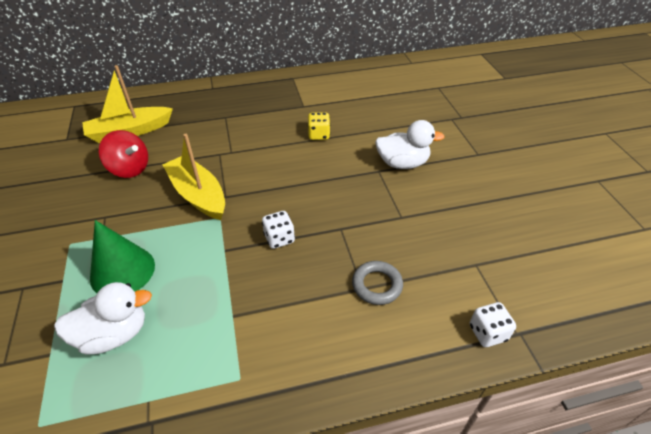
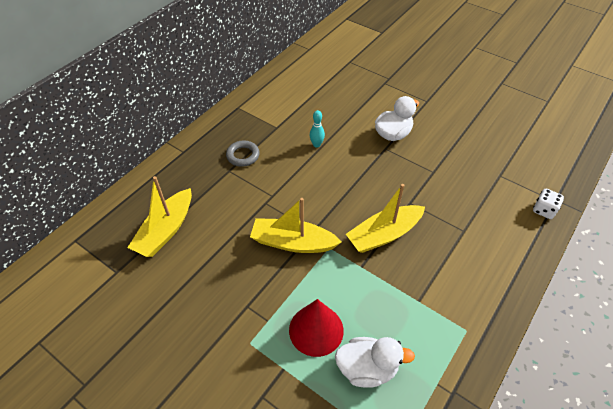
camera: 40 degrees left, 5 degrees up
white duck [54,282,152,355] -> white duck turned 60 degrees clockwise [335,337,415,388]
green cone [90,220,155,293] -> red cone [289,299,344,357]
red spinning top [99,130,148,178] -> none
white dice [262,211,295,249] -> yellow boat [346,184,425,253]
yellow dice [308,112,330,140] -> turquoise bowling pin [310,110,325,148]
grey ring [352,261,403,305] -> grey ring moved to [226,141,260,167]

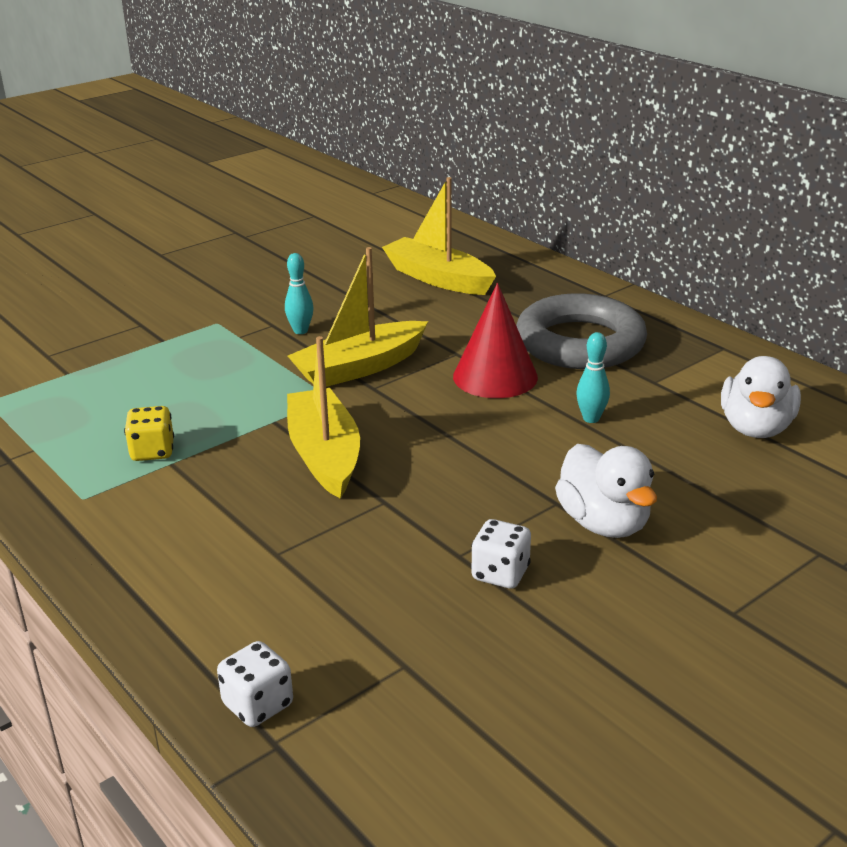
camera: 105 degrees right, 20 degrees down
grey ring [226,141,260,167] -> grey ring [516,293,647,369], size x2.03
yellow boat [250,198,342,253] -> yellow boat turned 150 degrees counterclockwise [288,247,428,387]
red cone [289,299,344,357] -> red cone moved to [453,283,538,398]
white duck [335,337,415,388] -> white duck moved to [721,356,801,438]
none -> yellow dice [124,406,174,461]
none -> turquoise bowling pin [285,253,314,334]
none -> white dice [471,519,531,588]

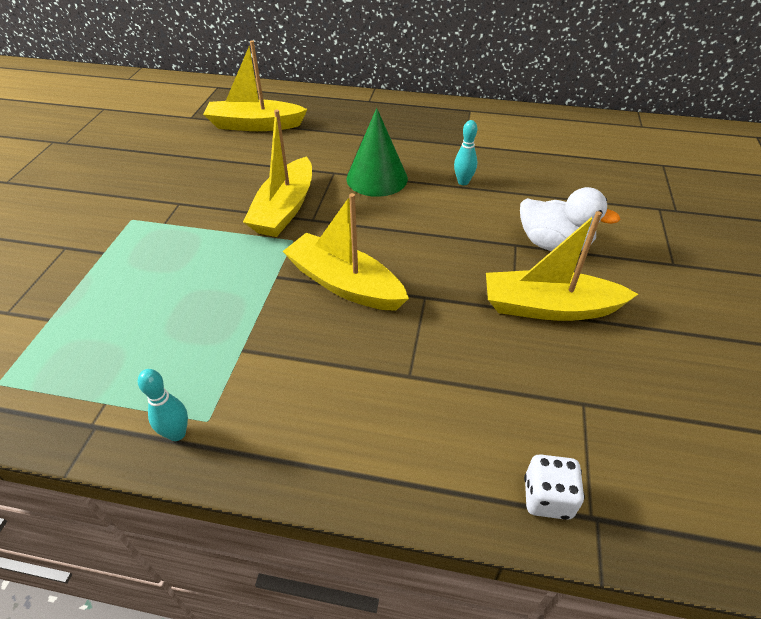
camera: 40 degrees left, 15 degrees up
yellow dice [124,406,174,461] -> none
turquoise bowling pin [285,253,314,334] -> turquoise bowling pin moved to [138,369,188,441]
red cone [453,283,538,398] -> green cone [347,108,408,197]
white dice [471,519,531,588] -> yellow boat [486,211,638,321]
grey ring [516,293,647,369] -> none
white duck [721,356,801,438] -> none

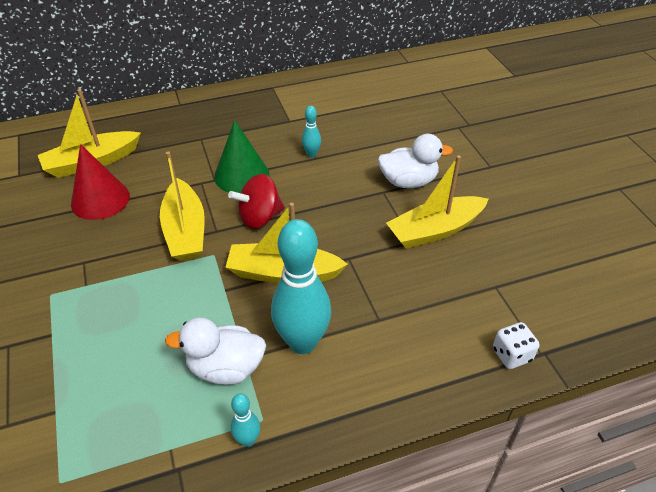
camera: 30 degrees left, 0 degrees up
none -> red cone [71,144,130,220]
none -> white duck [165,317,266,385]
none -> red spinning top [228,174,285,229]
none -> turquoise bowling pin [271,219,331,354]

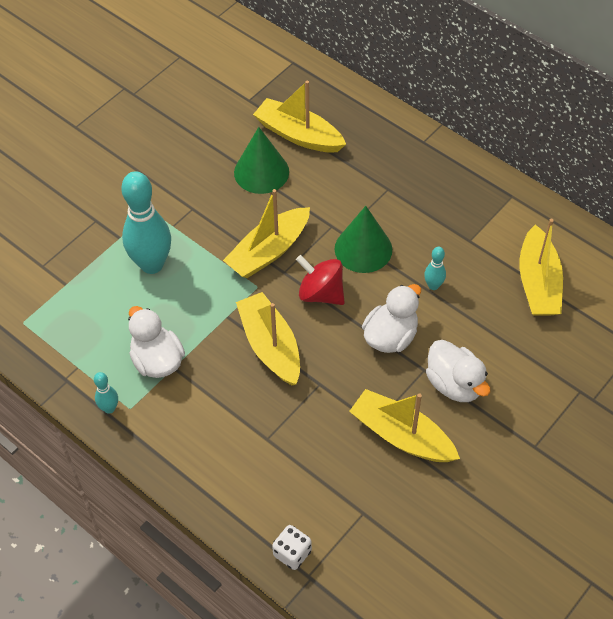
camera: 60 degrees right, 10 degrees up
red cone [71,144,130,220] -> green cone [234,127,289,194]
turquoise bowling pin [271,219,331,354] -> turquoise bowling pin moved to [121,171,171,274]
none -> white duck [362,284,421,353]
none -> yellow boat [519,219,563,316]

